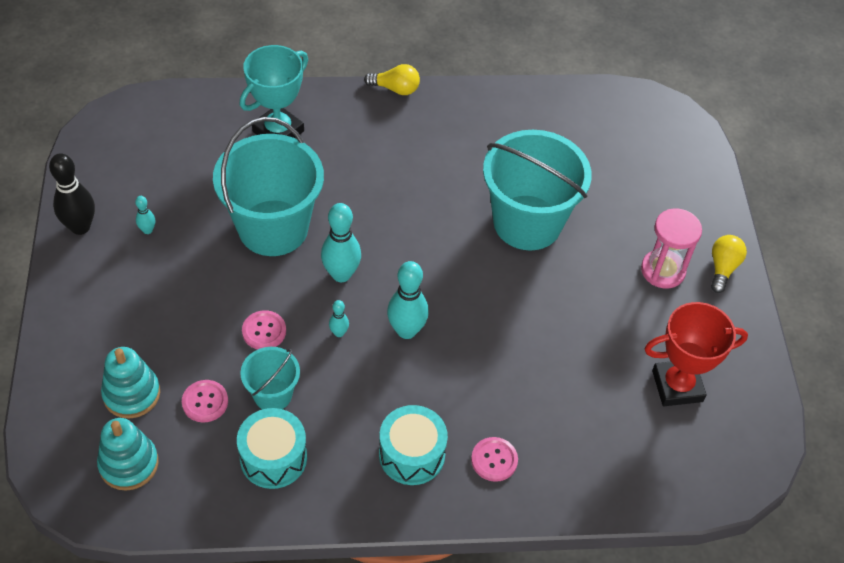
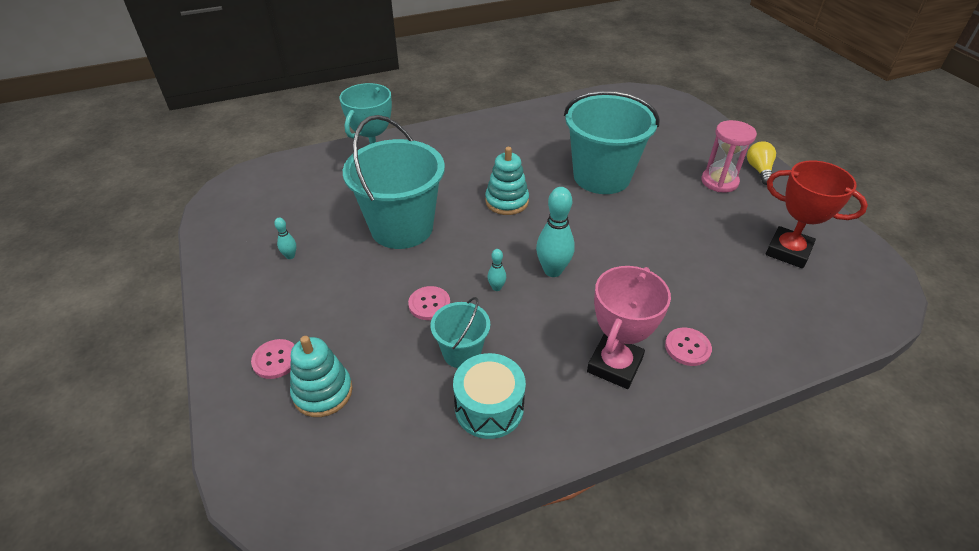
camera: 15 degrees left, 10 degrees down
black bowling pin [49,153,95,235] -> none
turquoise stacking toy [97,418,159,491] -> turquoise stacking toy moved to [485,147,529,215]
pink button [182,380,228,422] -> pink button moved to [251,339,295,379]
turquoise bowling pin [321,203,361,282] -> none
yellow light bulb [364,64,420,95] -> none
turquoise drum [379,405,448,485] -> pink trophy [587,266,671,389]
red trophy [644,302,748,406] -> red trophy turned 60 degrees clockwise [766,161,868,268]

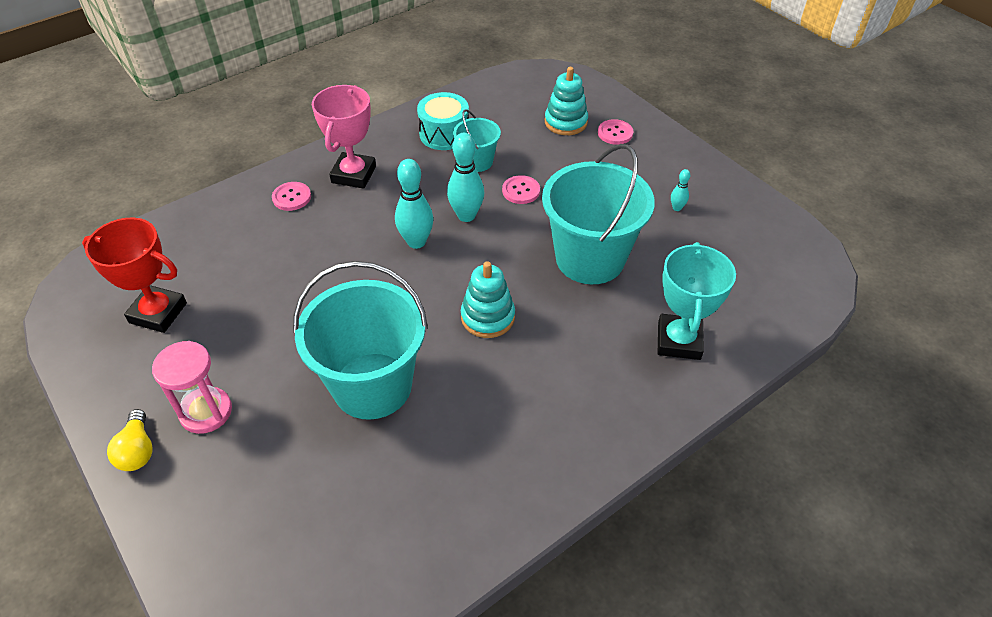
camera: 165 degrees right, 5 degrees up
turquoise bowling pin [488,249,506,291] -> turquoise bowling pin [447,133,484,222], size x2.03

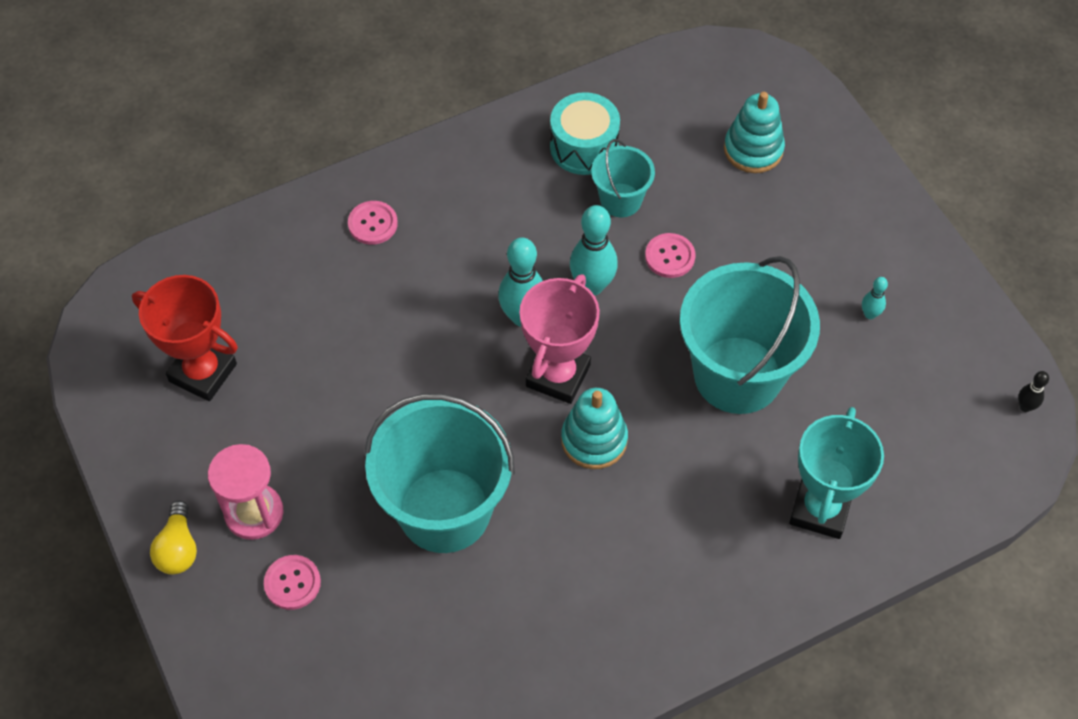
camera: 10 degrees right, 10 degrees up
pink trophy [312,85,376,189] -> pink trophy moved to [520,274,600,404]
pink button [598,119,634,145] -> pink button moved to [264,555,321,610]
none -> black bowling pin [1018,371,1049,412]

